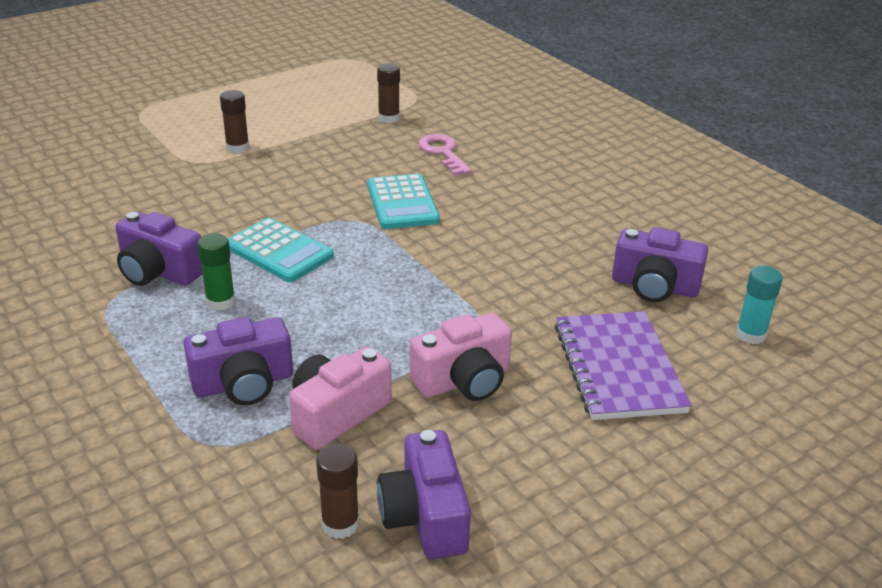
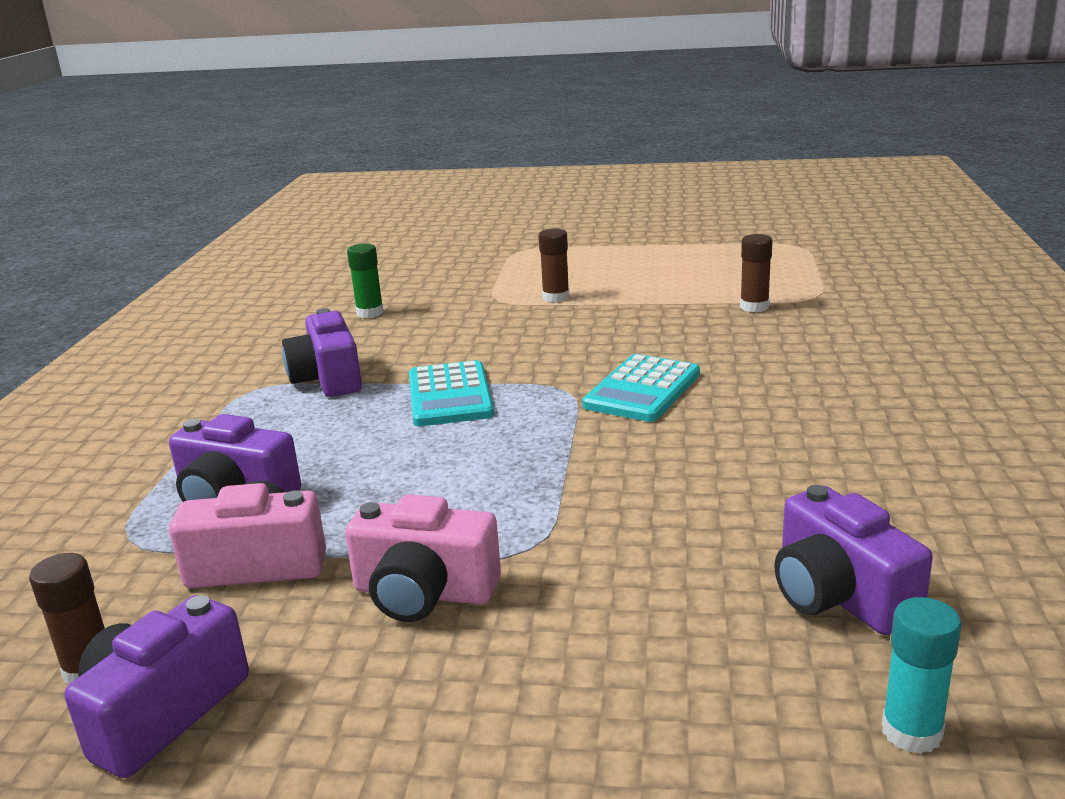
camera: 45 degrees right, 10 degrees down
green glue stick [197,233,235,311] -> green glue stick moved to [347,243,384,318]
pink key [418,134,472,176] -> none
purple notebook [555,311,692,420] -> none

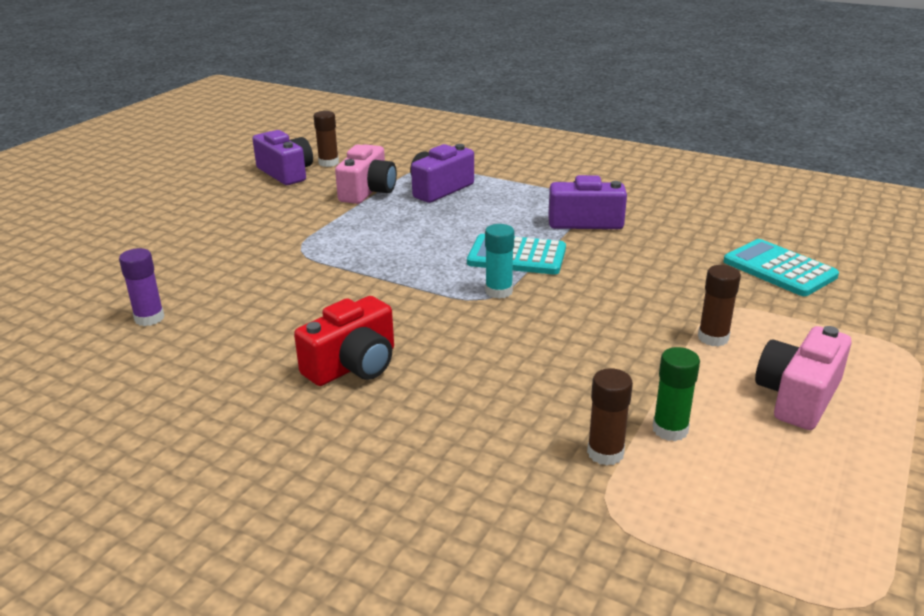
camera: 110 degrees right, 5 degrees up
pink camera [345,494,501,622] -> pink camera moved to [755,326,851,430]
green glue stick [347,243,384,318] -> green glue stick moved to [652,347,700,441]
turquoise calculator [582,354,700,422] -> turquoise calculator moved to [723,239,839,296]
purple camera [774,485,933,635] -> purple glue stick [119,248,165,326]
turquoise glue stick [882,597,961,754] -> turquoise glue stick moved to [485,224,514,299]
none -> red camera [294,296,394,386]

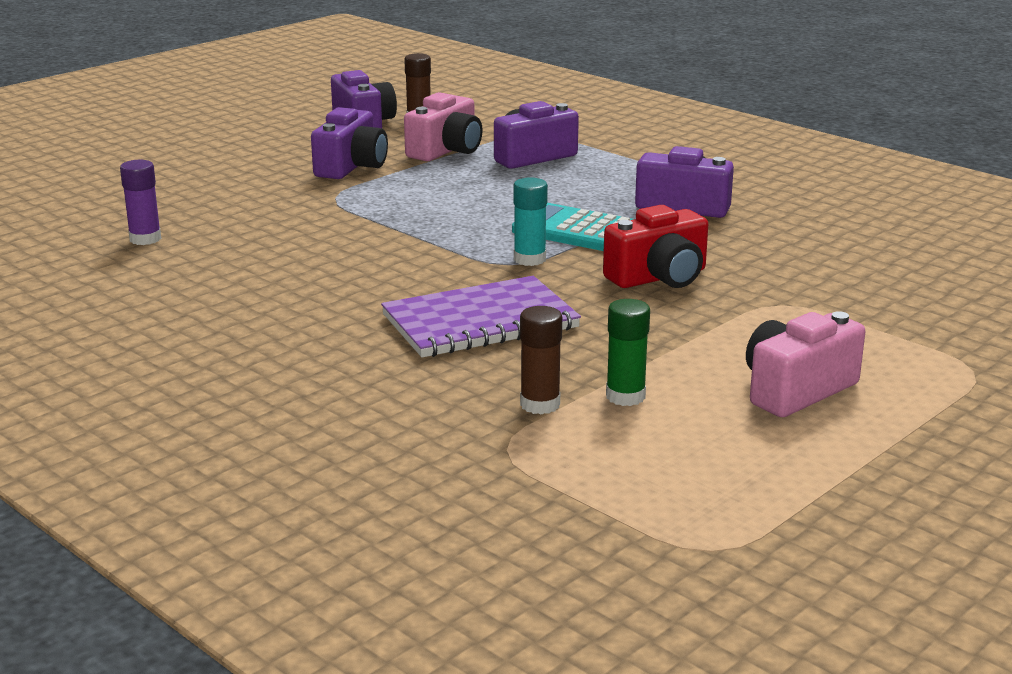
camera: 15 degrees right, 5 degrees down
red camera [294,296,394,386] -> red camera moved to [603,205,708,288]
brown glue stick [698,265,741,347] -> none
turquoise calculator [723,239,839,296] -> none
none -> purple camera [311,107,388,179]
none -> purple notebook [381,276,581,357]

